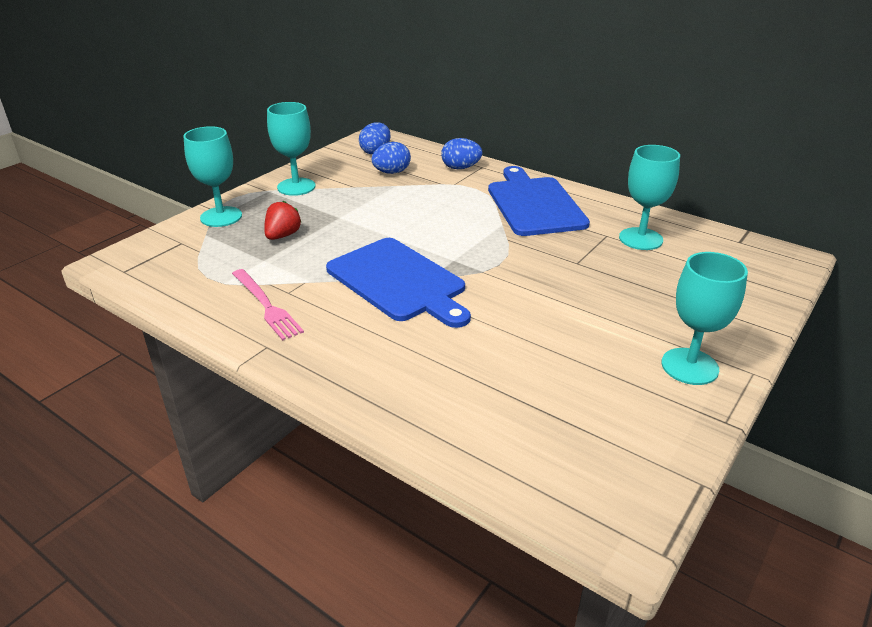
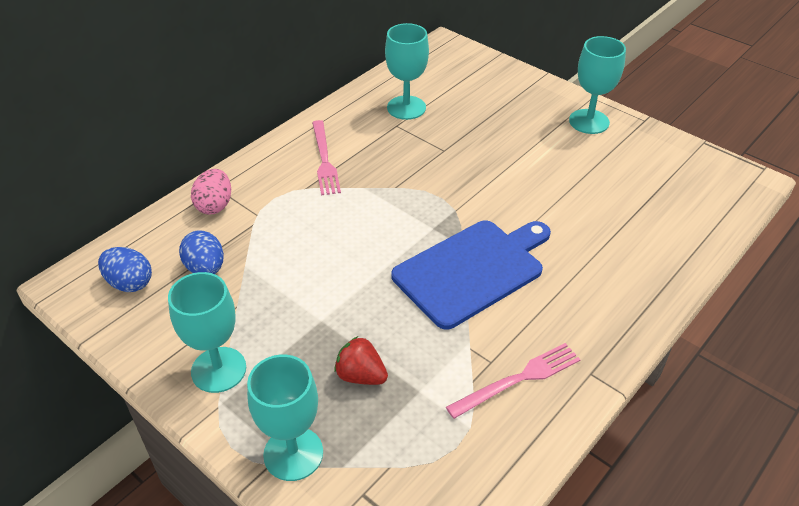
camera: 85 degrees left, 10 degrees up
blue egg [441,138,482,169] -> pink egg [191,169,231,214]
blue cutting board [488,166,590,236] -> pink fork [312,120,341,195]

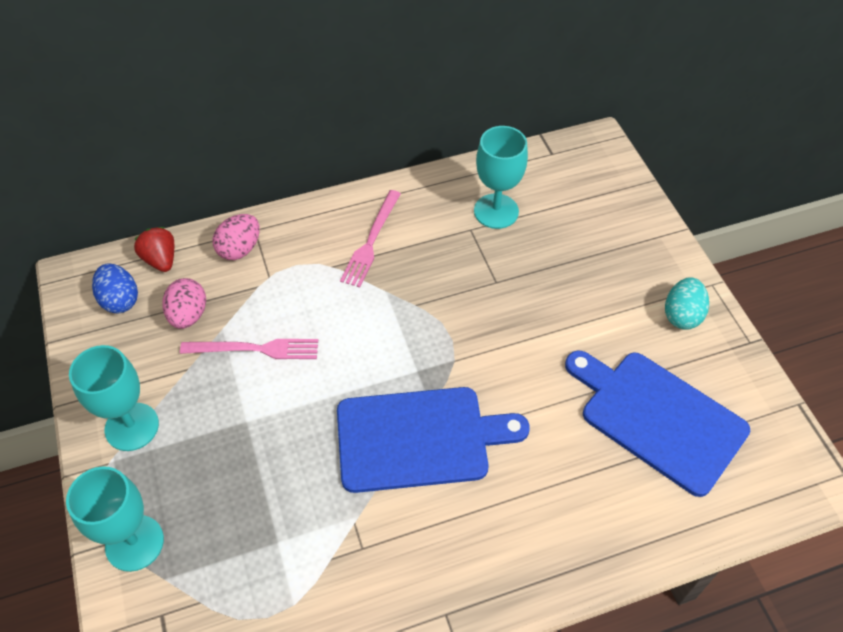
camera: 30 degrees right, 10 degrees up
blue egg [179,230,224,274] -> pink egg [162,278,206,329]
red strawberry [334,336,388,385] -> red strawberry moved to [134,227,174,272]
pink fork [446,343,581,419] -> pink fork moved to [180,339,318,359]
turquoise goblet [569,36,626,134] -> turquoise egg [665,277,709,330]
none -> blue cutting board [565,351,750,497]

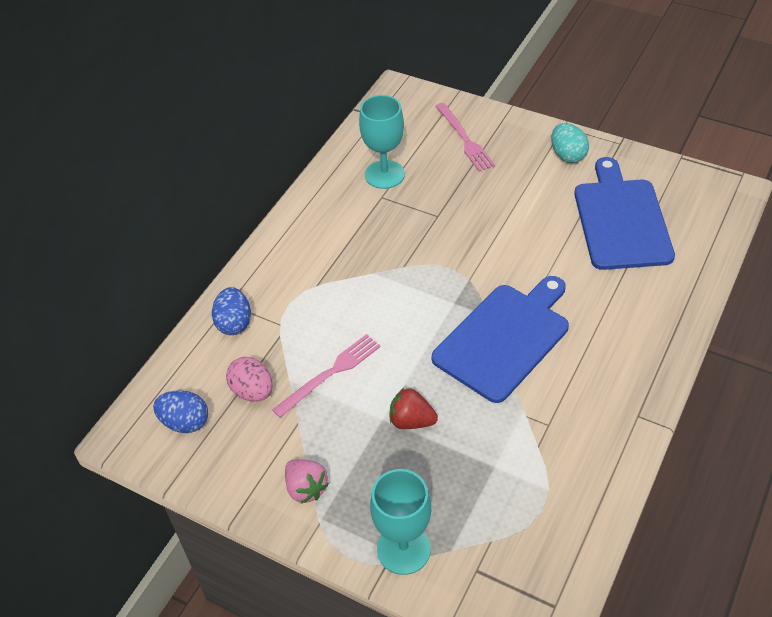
camera: 40 degrees left, 5 degrees down
turquoise goblet [69,345,159,451] -> pink strawberry [285,459,329,503]
red strawberry [134,227,174,272] -> red strawberry moved to [390,388,438,429]
pink egg [212,214,260,260] -> blue egg [212,287,251,335]
pink fork [340,190,401,287] -> pink fork moved to [435,103,495,172]
blue cutting board [565,351,750,497] -> blue cutting board turned 90 degrees clockwise [574,157,675,270]

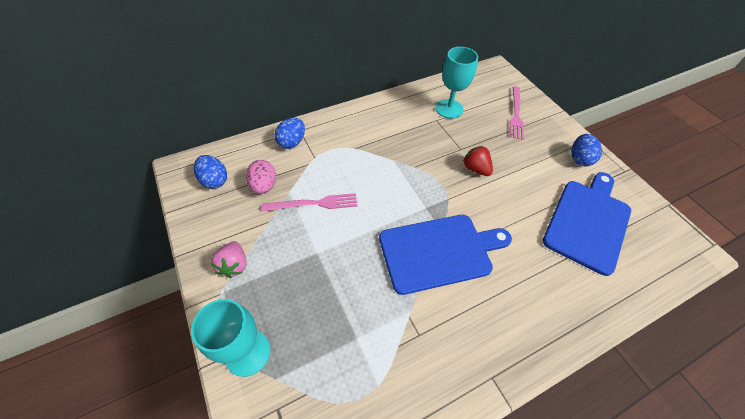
camera: 30 degrees right, 5 degrees up
red strawberry [390,388,438,429] -> red strawberry moved to [463,146,493,176]
turquoise egg [551,123,589,163] -> blue egg [571,134,602,166]

